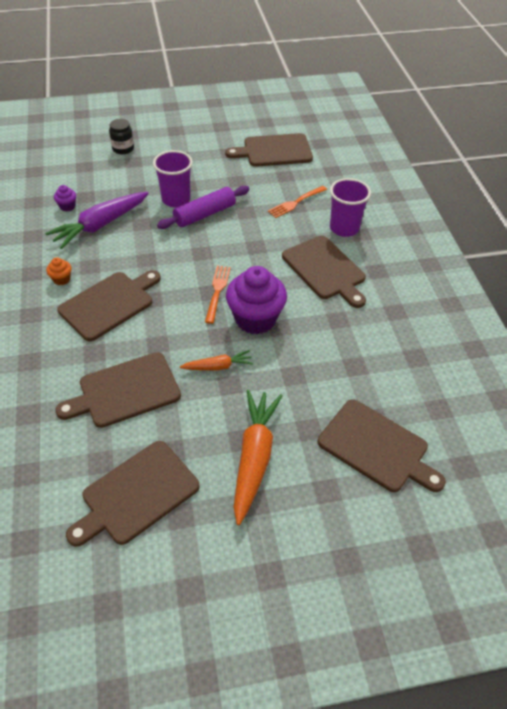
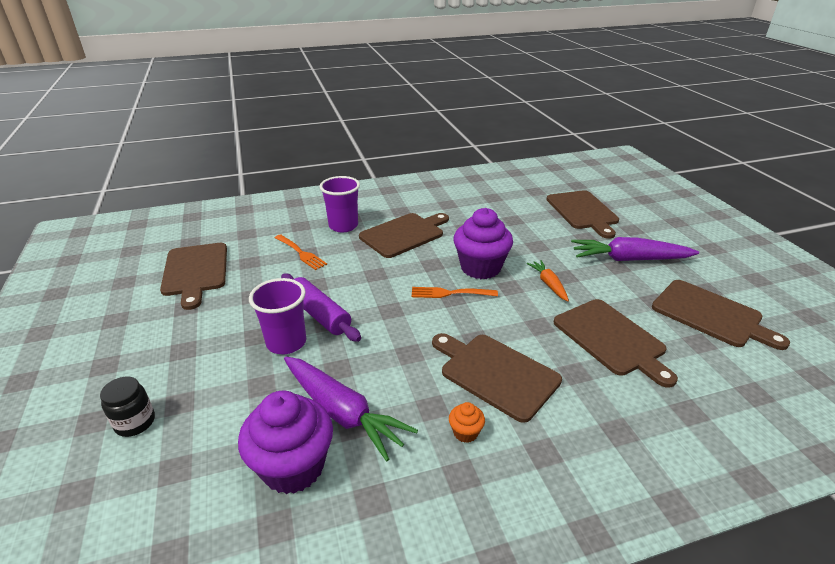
camera: 95 degrees left, 15 degrees down
purple cupcake [54,185,76,211] -> purple cupcake [238,391,333,494], size x2.32
orange carrot [234,390,282,525] -> purple carrot [571,237,699,261]
brown cutting board [318,399,446,492] -> brown cutting board turned 135 degrees clockwise [546,190,619,239]

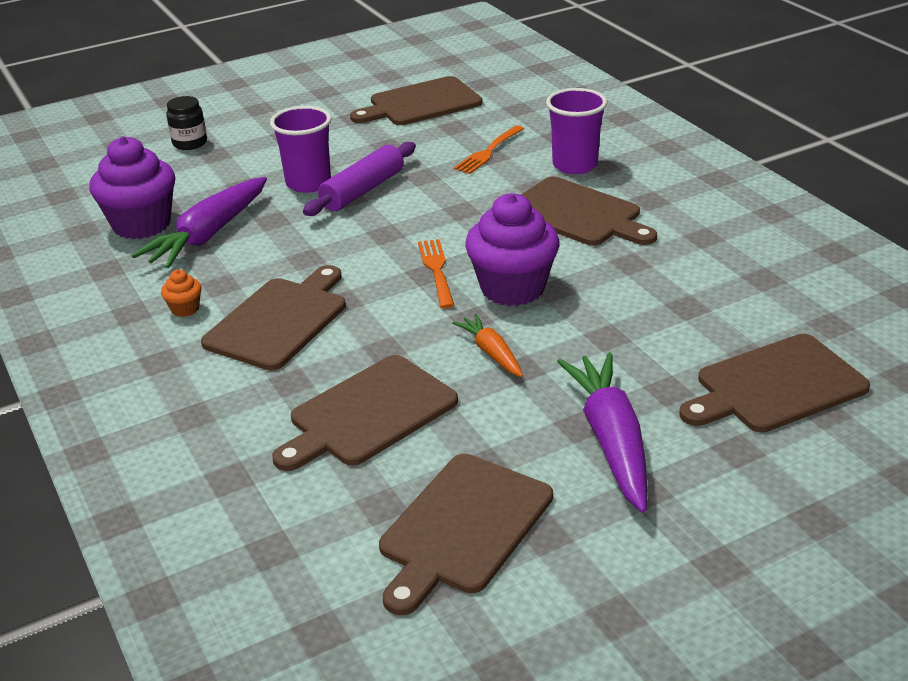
camera: 80 degrees right, 0 degrees up
orange carrot [527,260,569,301] -> orange carrot turned 90 degrees counterclockwise [452,313,523,377]

